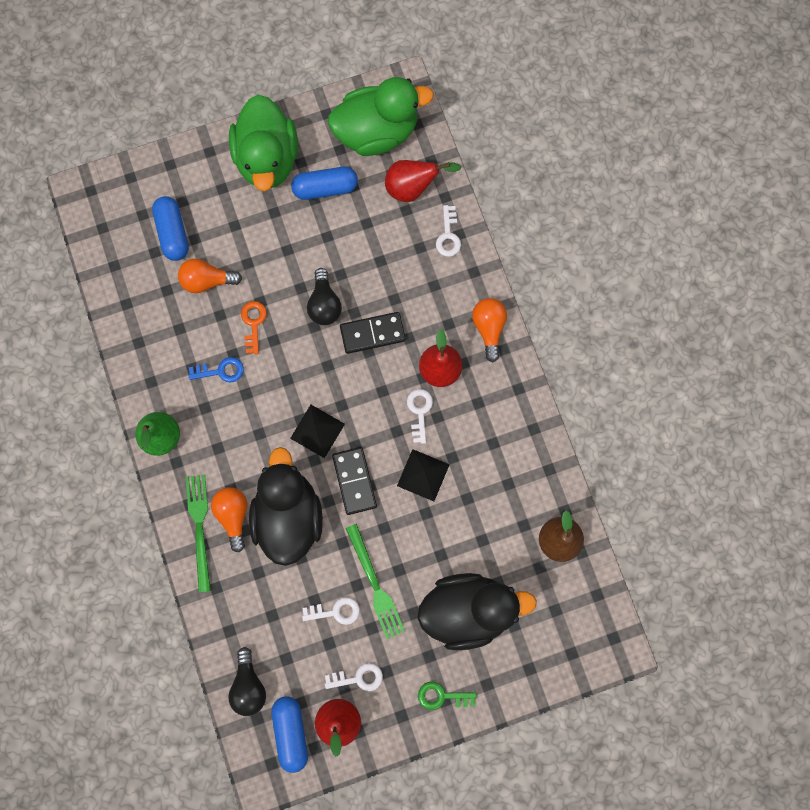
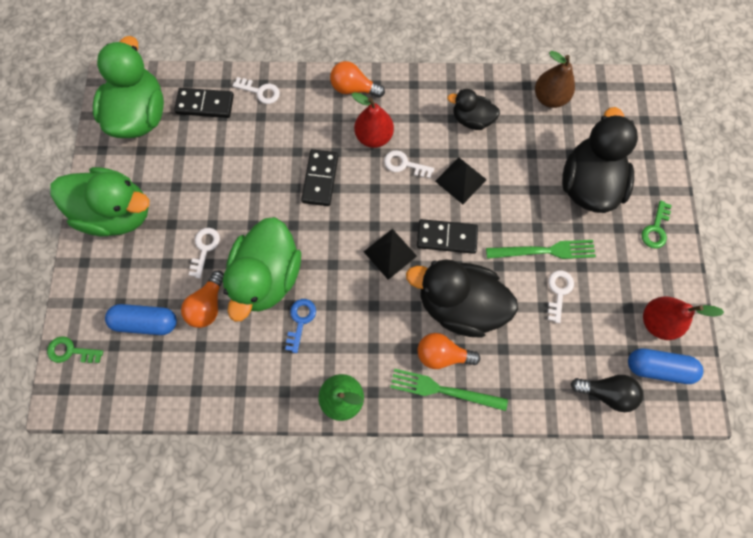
camera: 70 degrees left, 5 degrees down
orange key [241,301,267,354] -> green duck [223,217,301,322]
blue capsule [291,167,358,200] -> none
black light bulb [307,268,342,325] -> none
white key [325,663,383,691] -> white key moved to [189,228,220,278]
red pear [385,160,461,202] -> black domino [174,88,234,118]
none -> green key [47,336,103,363]
none -> black duck [447,89,500,130]

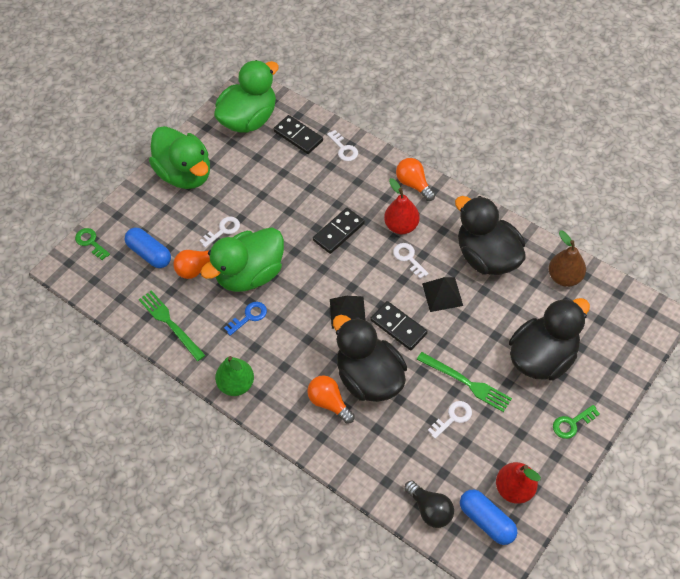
camera: 40 degrees right, 15 degrees down
green fork [390,369,508,411] -> green fork moved to [138,290,205,361]
black duck [447,89,500,130] -> black duck [455,196,526,275], size x1.85

